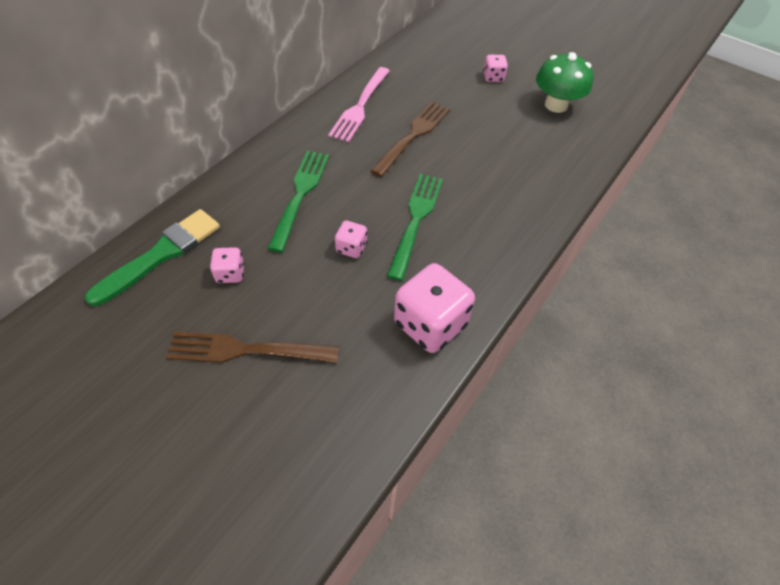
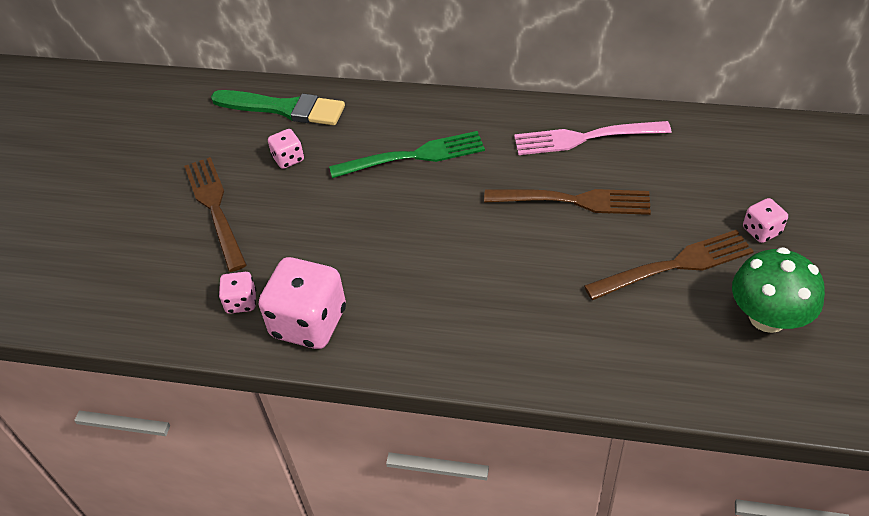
camera: 70 degrees right, 5 degrees down
pink dice [335,221,367,258] -> pink dice moved to [219,272,256,314]
green fork [387,174,443,281] -> none
none -> brown fork [584,230,754,300]

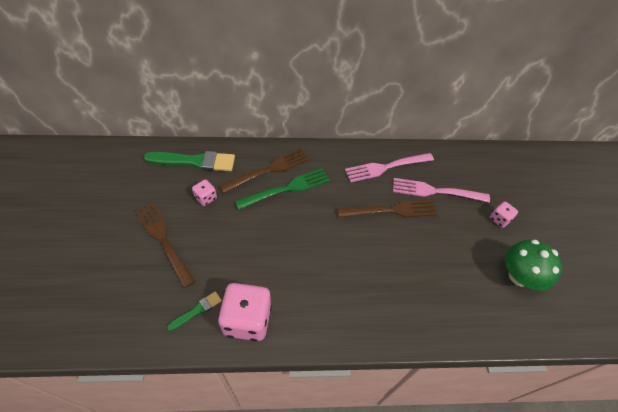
camera: 20 degrees left, 5 degrees up
pink dice [219,272,256,314] -> green brush [167,291,222,331]
brown fork [584,230,754,300] -> brown fork moved to [219,148,309,193]
none -> pink fork [393,178,490,203]

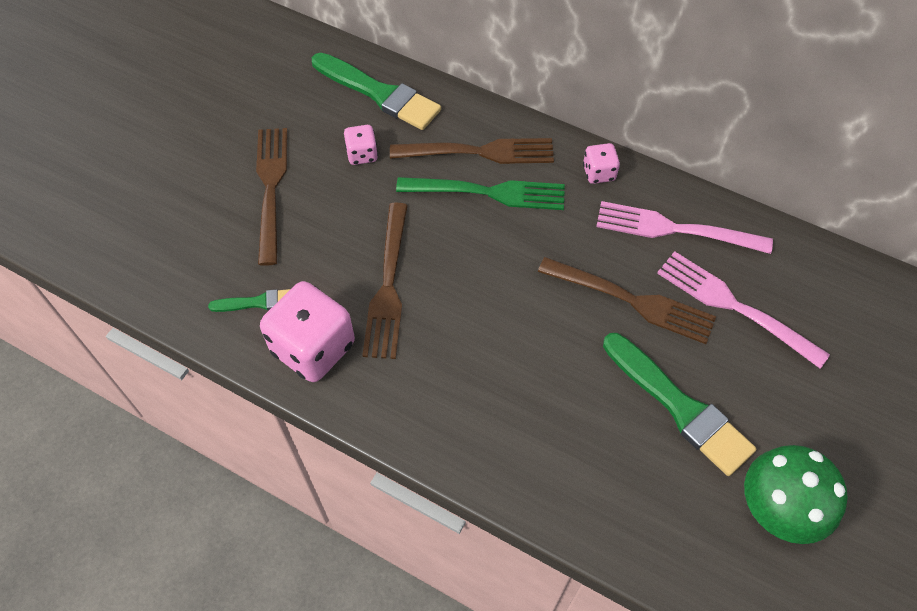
camera: 35 degrees right, 5 degrees up
pink dice [490,201,518,228] -> pink dice moved to [583,143,620,184]
none -> brown fork [362,202,408,359]
none -> green brush [603,333,756,476]

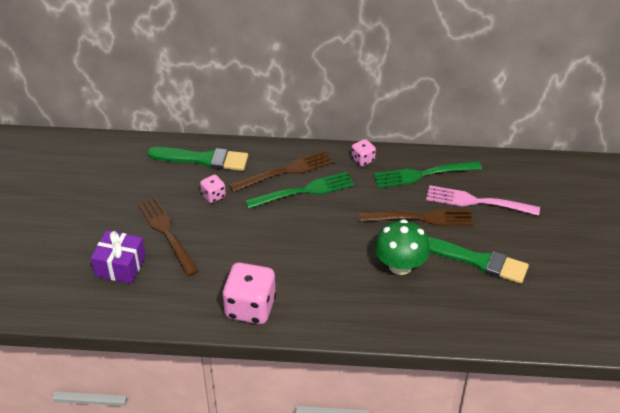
camera: 25 degrees left, 15 degrees down
green brush [208,289,290,312] -> none
brown fork [362,202,408,359] -> none
pink fork [596,201,773,254] -> green fork [373,161,482,188]
green mushroom [744,445,848,544] -> green mushroom moved to [374,219,430,275]
none -> purple gift [91,230,146,284]

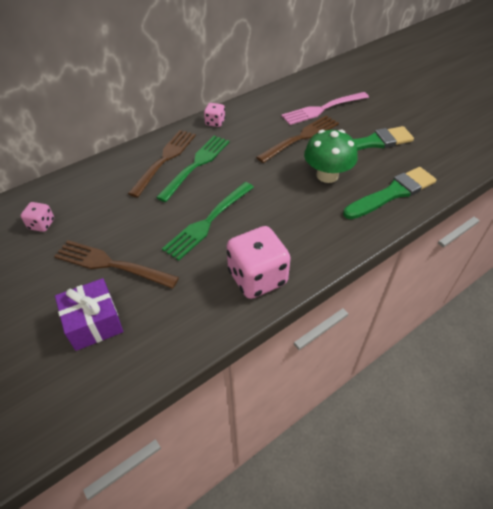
camera: 40 degrees left, 5 degrees up
green brush [147,147,248,171] -> green brush moved to [343,167,437,219]
pink dice [200,174,226,203] -> pink dice moved to [21,202,54,232]
green fork [373,161,482,188] -> green fork moved to [162,182,254,261]

